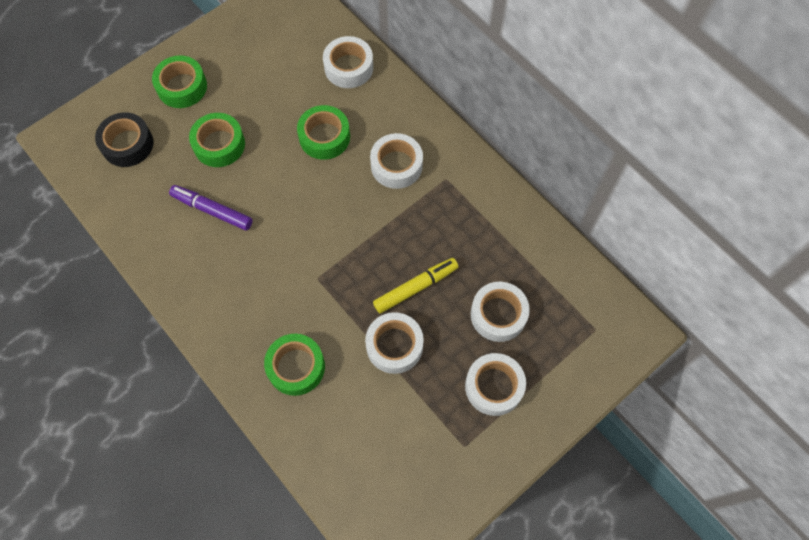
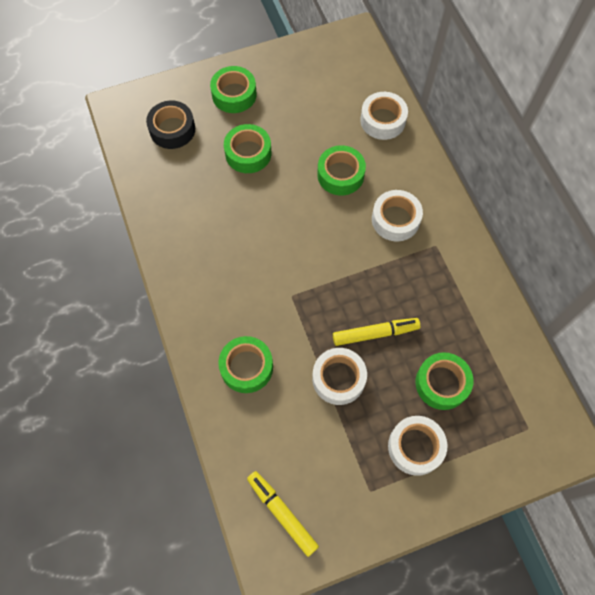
camera: 20 degrees right, 0 degrees up
purple marker [169,185,253,231] -> none
white tape [471,282,530,342] -> green tape [415,352,473,410]
none -> yellow marker [247,471,319,557]

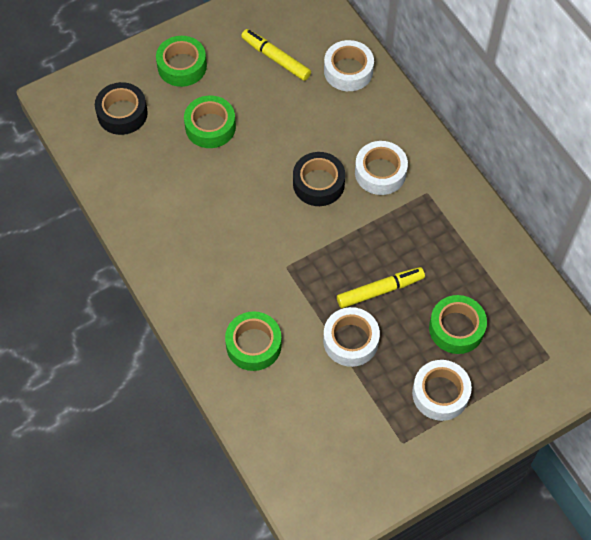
camera: 10 degrees left, 5 degrees down
yellow marker [247,471,319,557] -> yellow marker moved to [241,29,311,81]
green tape [317,145,366,195] -> none
none -> black tape [293,152,345,206]

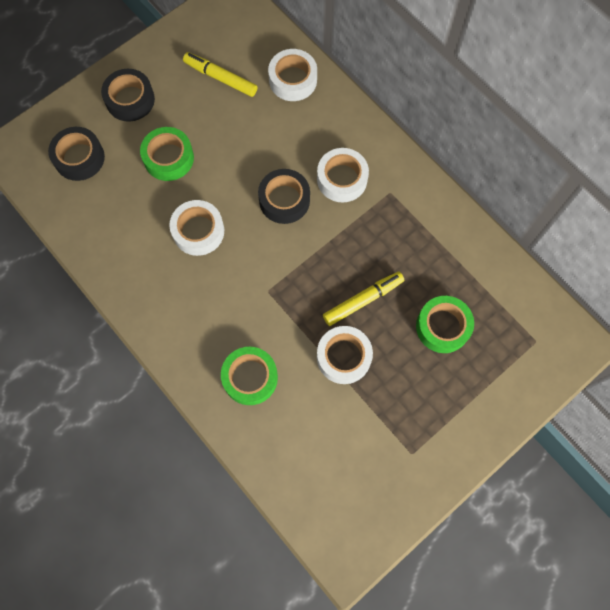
camera: 10 degrees left, 10 degrees up
green tape [156,36,207,87] -> black tape [101,69,155,122]
white tape [412,360,472,421] -> white tape moved to [169,200,224,256]

